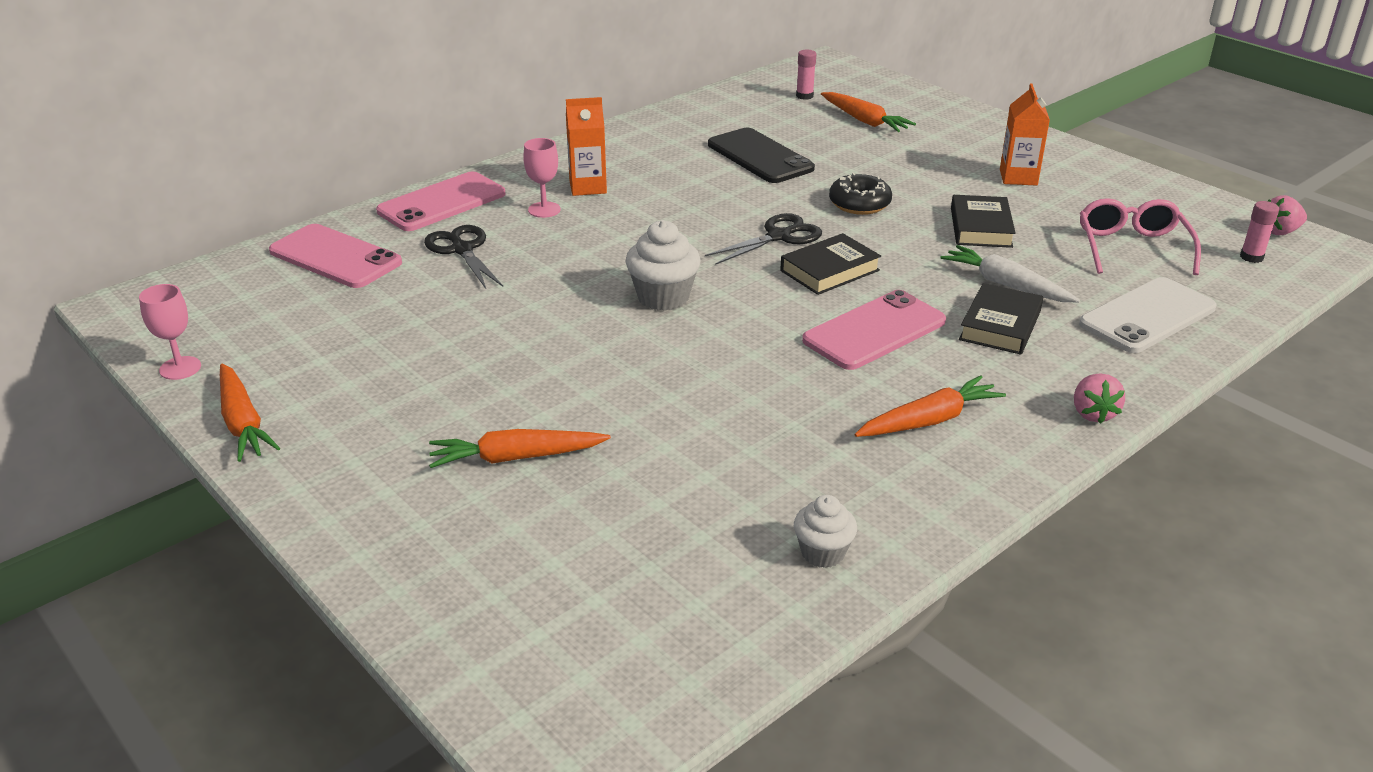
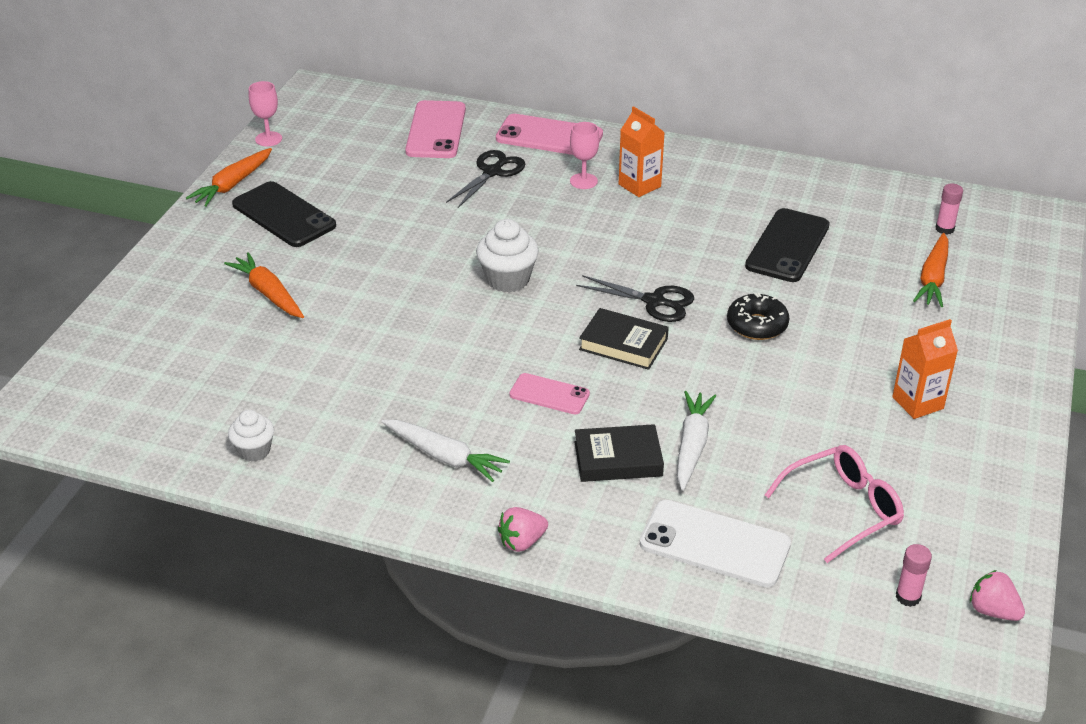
camera: 60 degrees right, 5 degrees up
pink phone [802,290,946,370] -> pink phone [509,373,590,414], size x0.59
orange carrot [855,375,1006,437] -> white carrot [382,420,510,482]
black book [951,195,1016,248] -> none
none -> black phone [232,181,336,247]

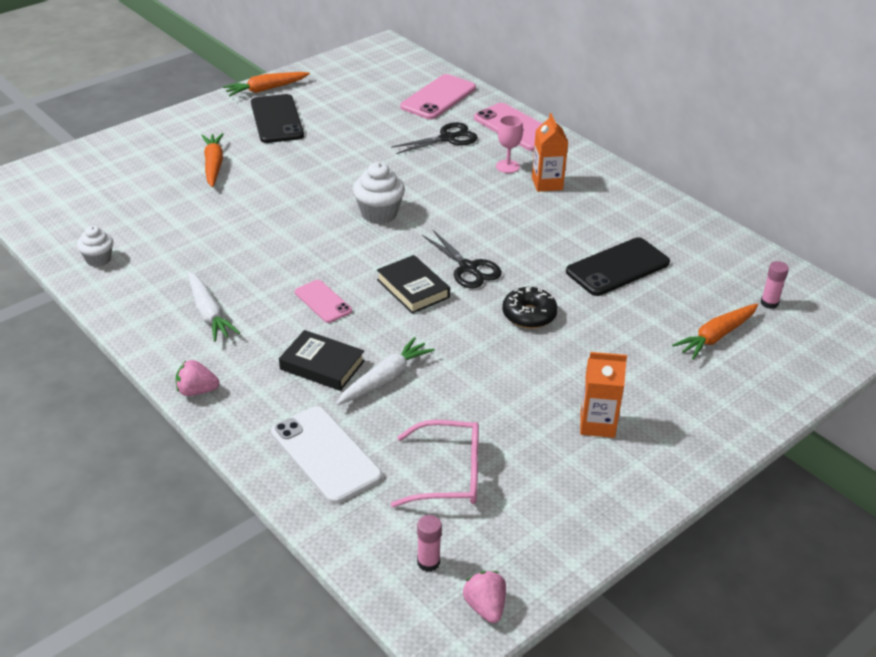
camera: 30 degrees right, 0 degrees up
pink goblet [249,81,282,146] -> none

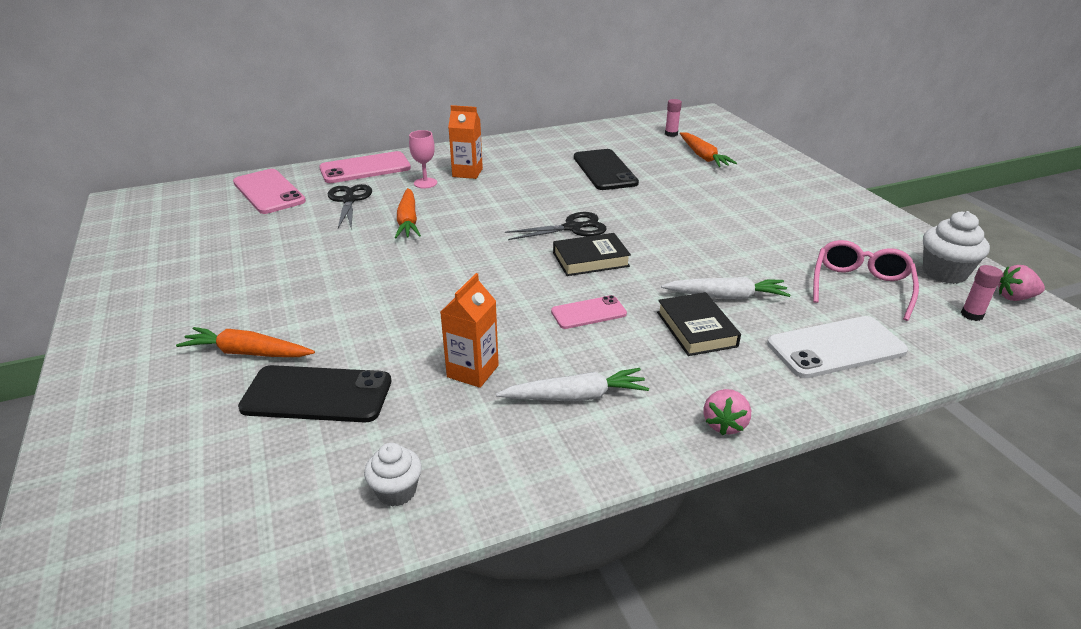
camera: 70 degrees left, 5 degrees down
orange carrot [223,72,310,96] -> orange carrot moved to [395,188,421,238]
black phone [251,94,304,143] -> black phone moved to [238,365,392,422]
black book [279,330,365,391] -> black book turned 60 degrees counterclockwise [657,292,741,356]
white carrot [336,337,434,405] -> white carrot turned 120 degrees clockwise [661,277,790,299]
white cupcake [353,162,405,224] -> white cupcake moved to [923,211,990,284]
black donut [502,287,558,328] -> none
orange carton [580,352,627,438] -> orange carton moved to [440,273,499,388]

